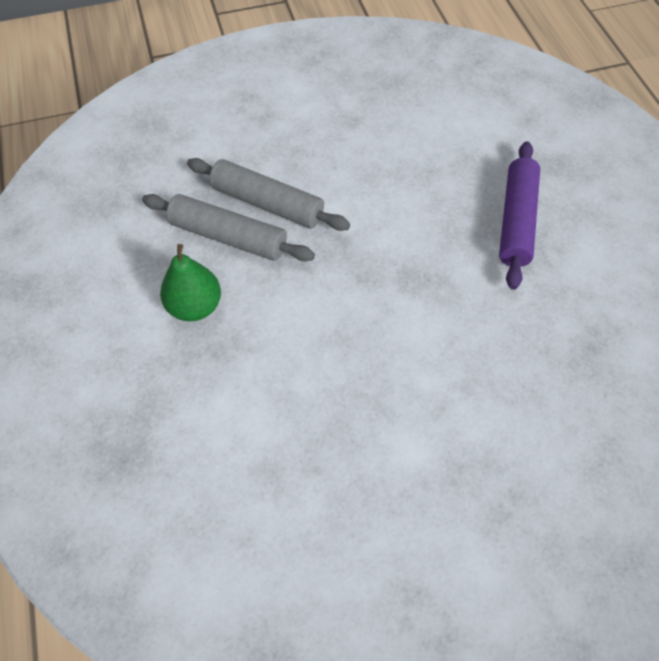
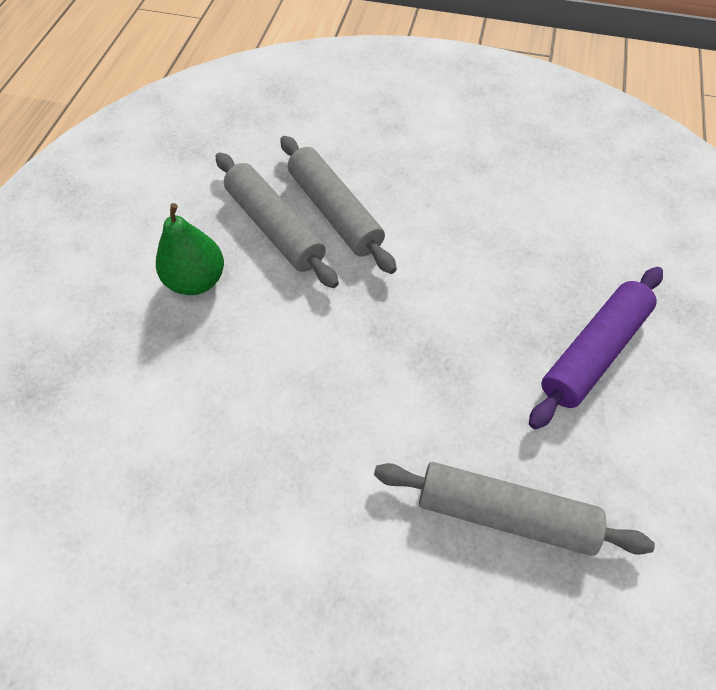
camera: 30 degrees right, 0 degrees up
none -> grey rolling pin [374,462,655,556]

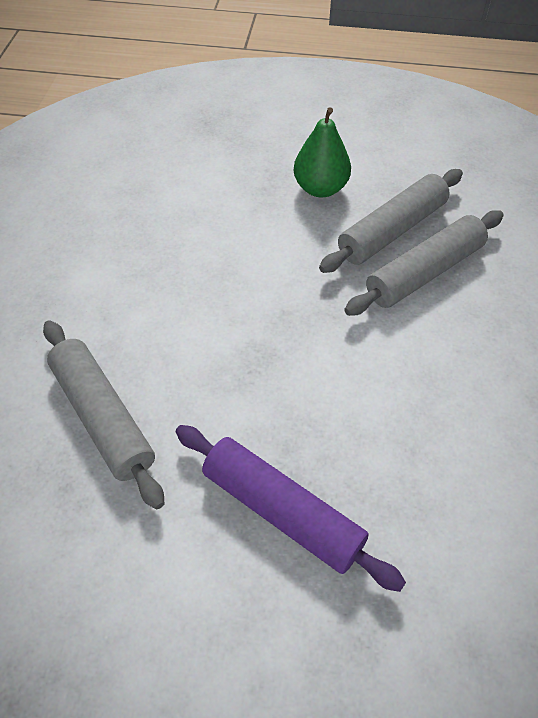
camera: 85 degrees right, 5 degrees down
grey rolling pin [374,462,655,556] -> grey rolling pin turned 45 degrees counterclockwise [43,320,164,509]

